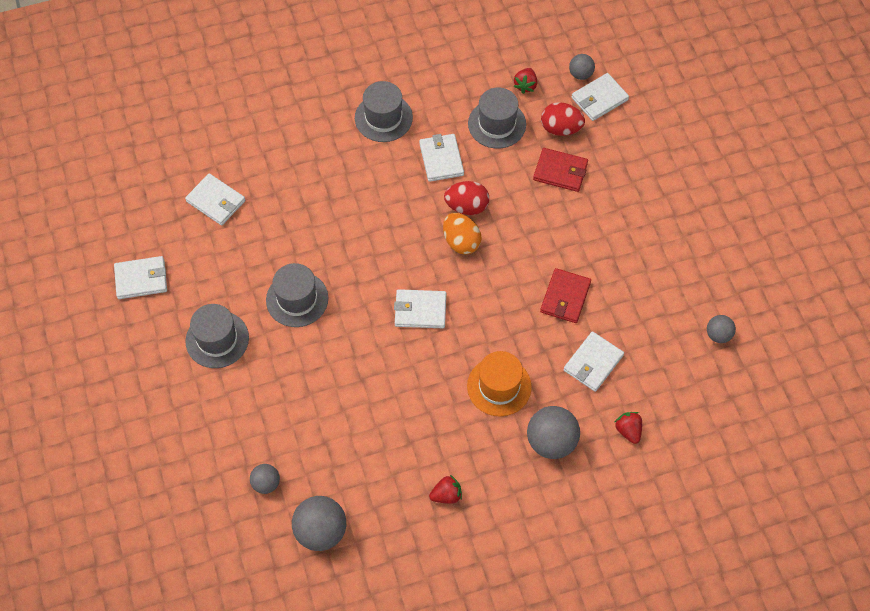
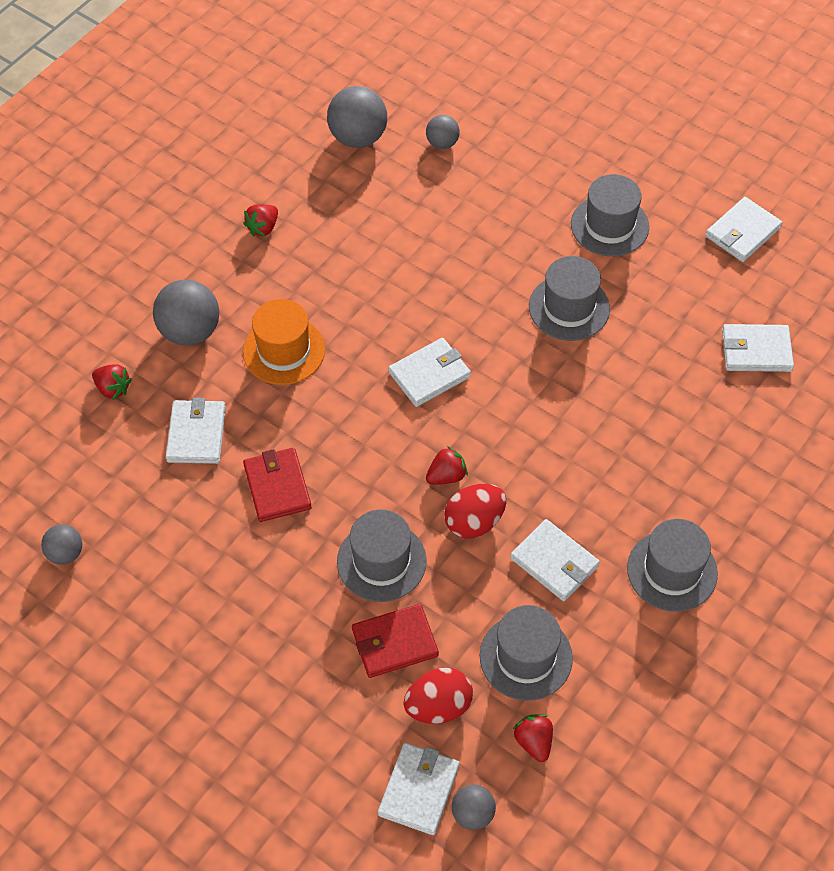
camera: 145 degrees right, 5 degrees down
orange egg [443,213,482,255] -> red strawberry [426,446,468,485]
none -> grey hat [337,509,427,602]

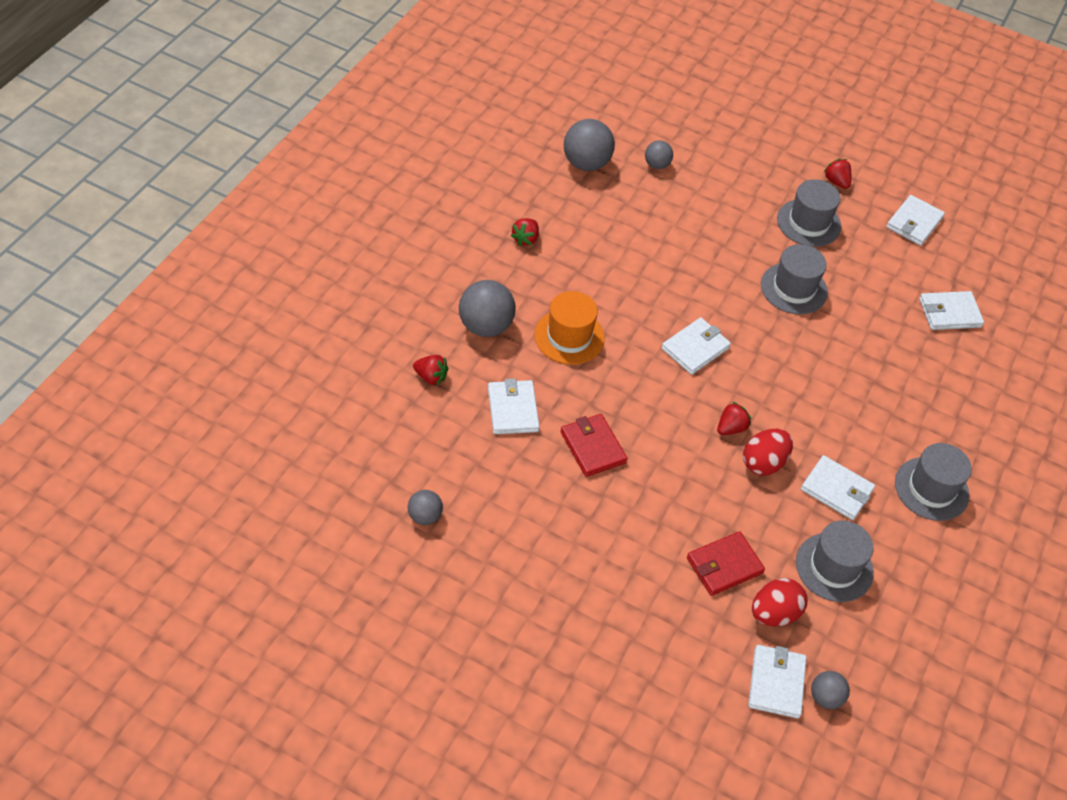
camera: 15 degrees left, 5 degrees down
grey hat [337,509,427,602] -> none
red strawberry [513,714,553,762] -> red strawberry moved to [823,159,851,189]

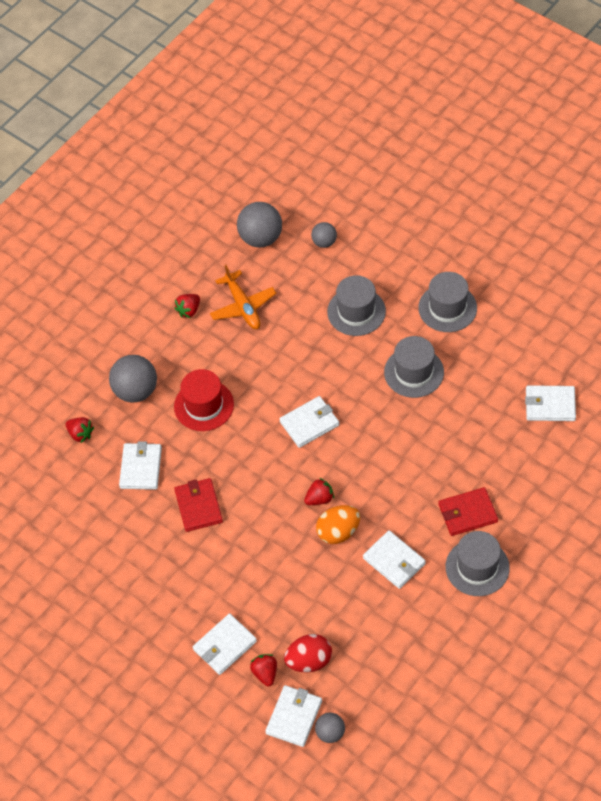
camera: 20 degrees right, 5 degrees up
grey ball [408,490,443,525] -> none
orange hat [534,291,605,365] -> red hat [174,369,234,431]
red wallet [687,531,765,596] -> red wallet moved to [438,487,498,536]
red egg [743,429,793,476] -> orange egg [316,505,360,544]
grey hat [796,521,874,602] -> grey hat moved to [327,275,386,336]
red strawberry [823,159,851,189] -> red strawberry moved to [250,654,277,687]
white wallet [886,195,945,246] -> white wallet moved to [193,613,257,675]
none -> orange plane [210,265,276,329]

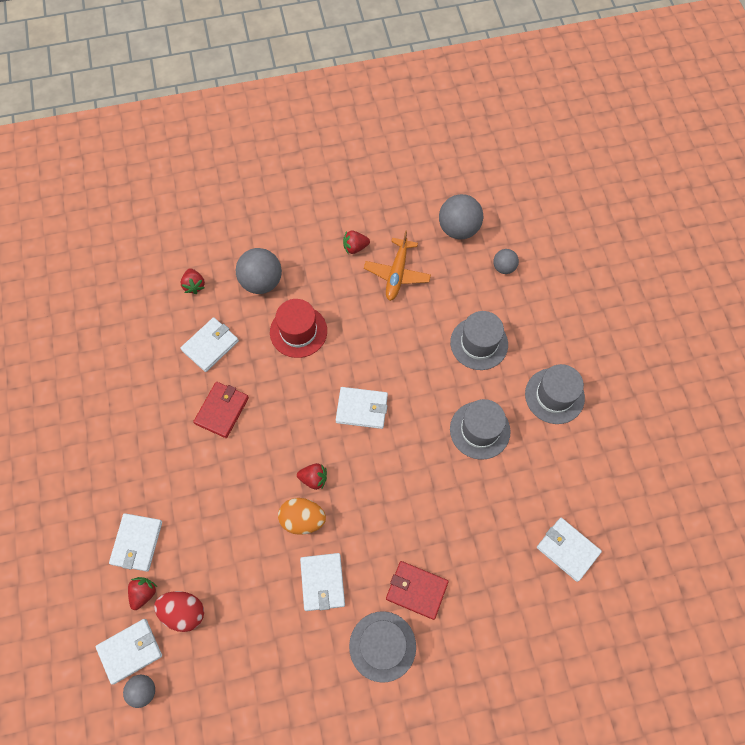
camera: 35 degrees right, 10 degrees up
white wallet [193,613,257,675] -> white wallet turned 75 degrees counterclockwise [109,513,162,572]

